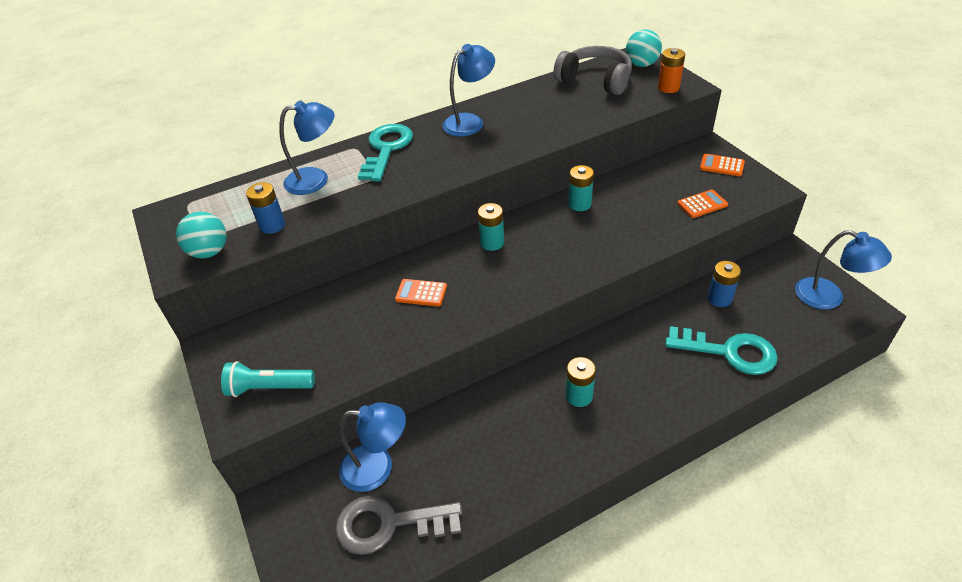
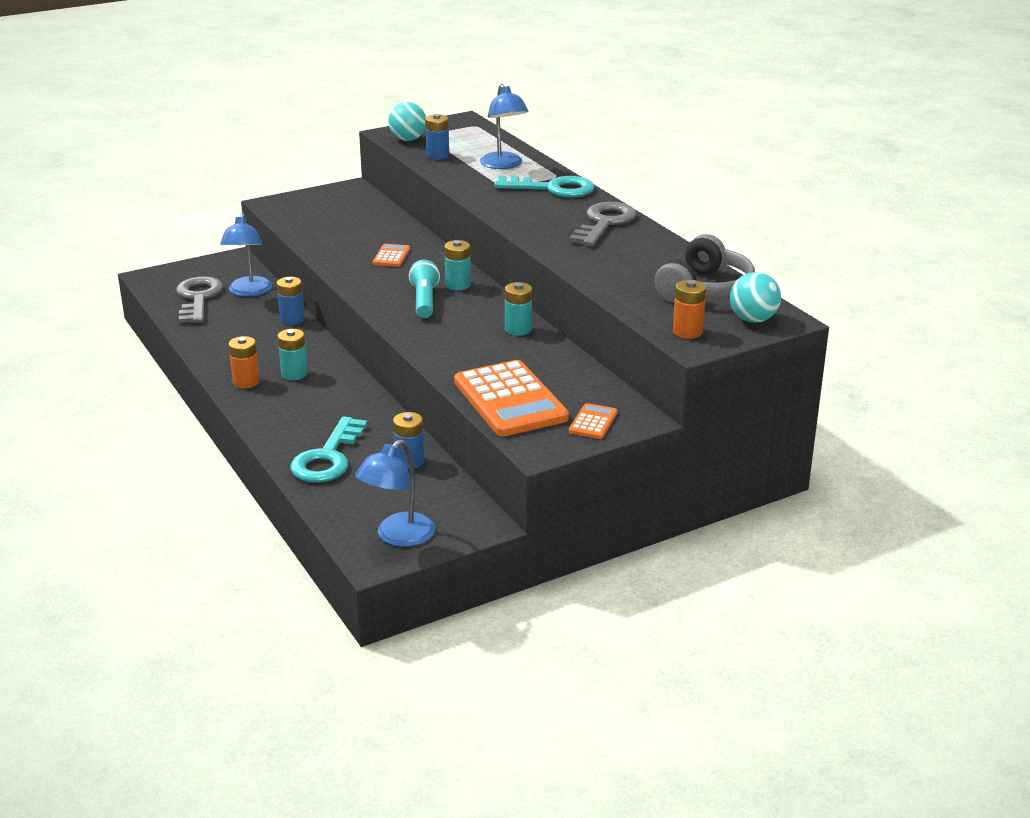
camera: 85 degrees right, 15 degrees down
turquoise flashlight [221,361,315,397] -> turquoise flashlight moved to [409,260,440,318]
blue lamp [442,44,495,137] -> grey key [570,202,637,246]
orange calculator [677,190,728,218] -> orange calculator [454,360,569,436], size x2.23
none -> orange battery [228,336,260,388]
none -> blue battery [277,277,305,325]

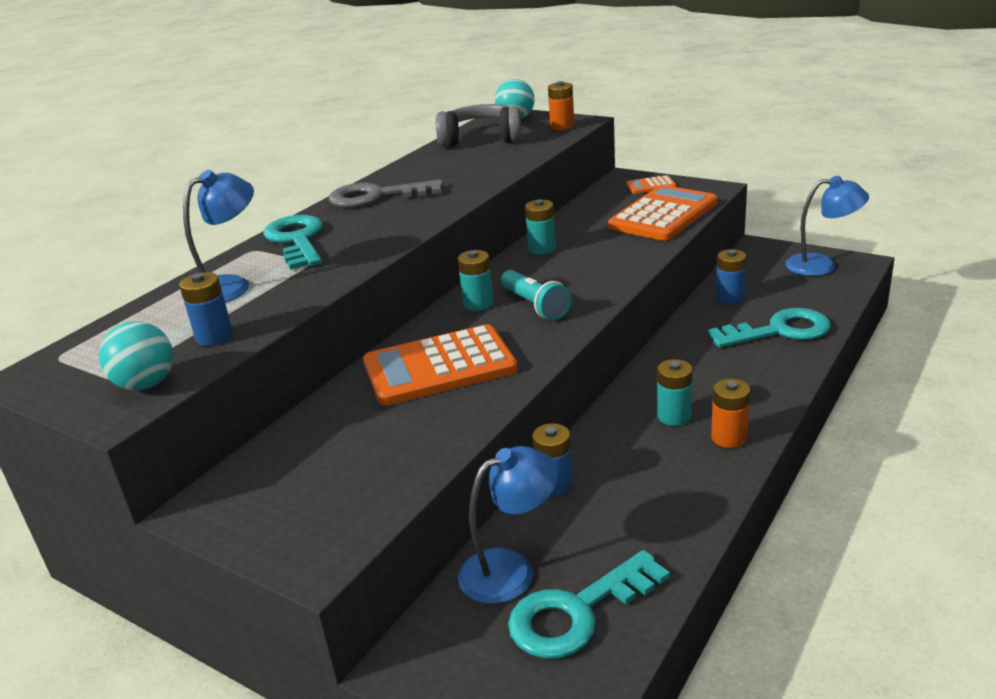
camera: 115 degrees left, 0 degrees up
grey key [176,276,223,323] -> turquoise key [508,550,670,659]
orange calculator [373,244,410,267] -> orange calculator [363,324,518,406], size x2.23
turquoise flashlight [409,260,440,318] -> turquoise flashlight turned 90 degrees counterclockwise [501,270,571,320]

